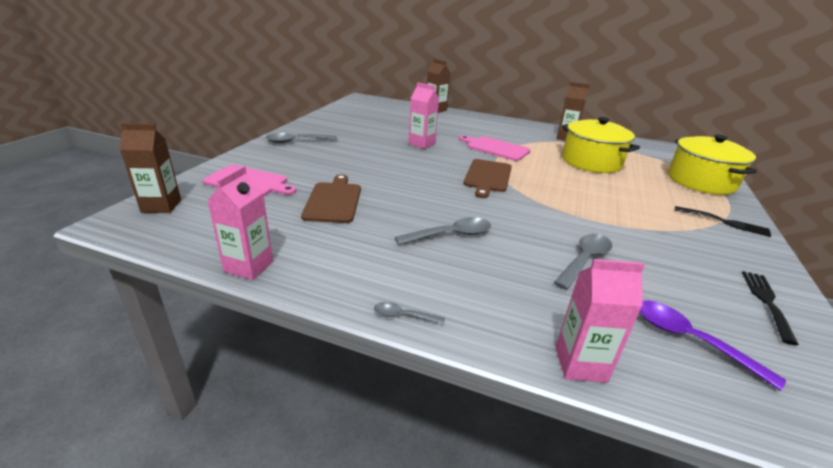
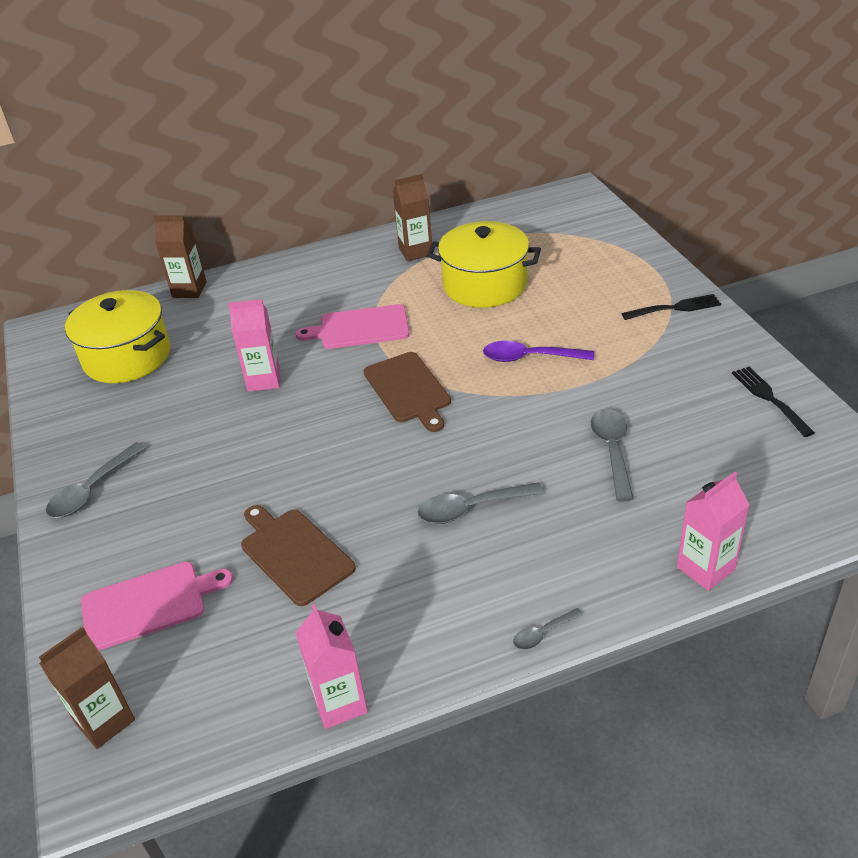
camera: 35 degrees left, 10 degrees up
grey spoon [395,217,491,245] -> grey spoon turned 135 degrees counterclockwise [418,482,544,524]
purple spoon [640,300,786,391] -> purple spoon moved to [483,341,594,362]
yellow pot [668,134,757,195] -> yellow pot moved to [65,290,170,383]

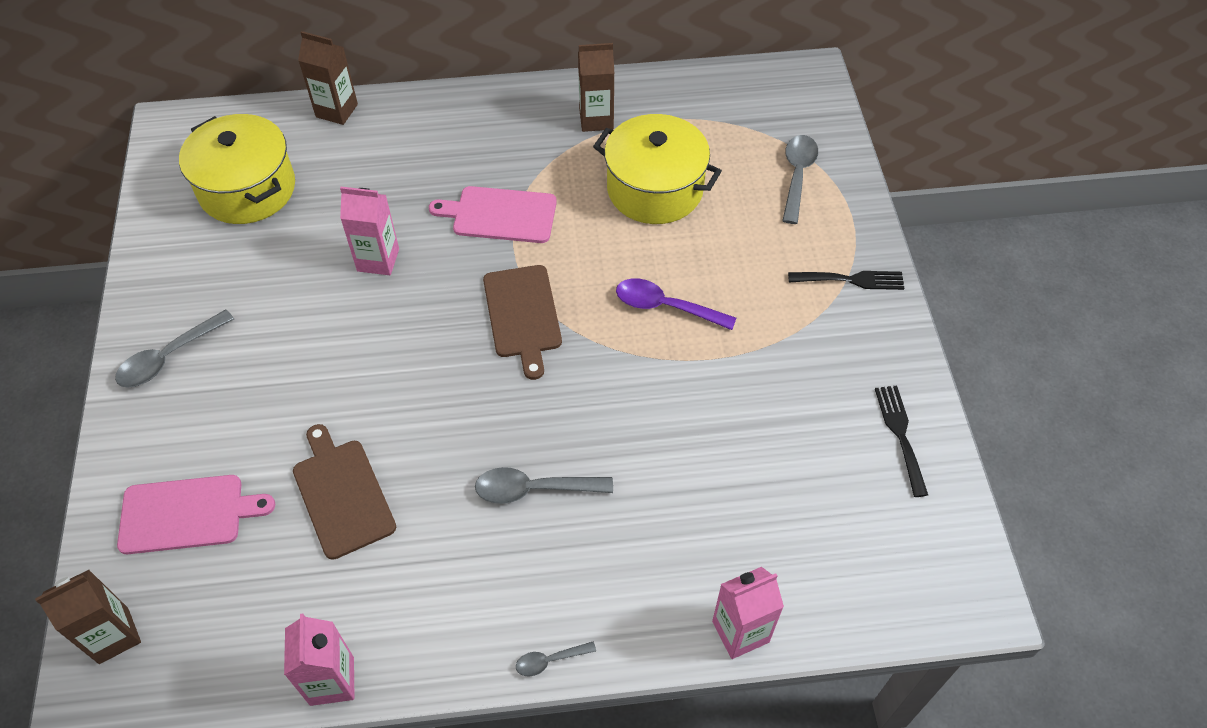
camera: 10 degrees right, 15 degrees up
grey spoon [591,409,634,501] -> grey spoon moved to [782,135,818,224]

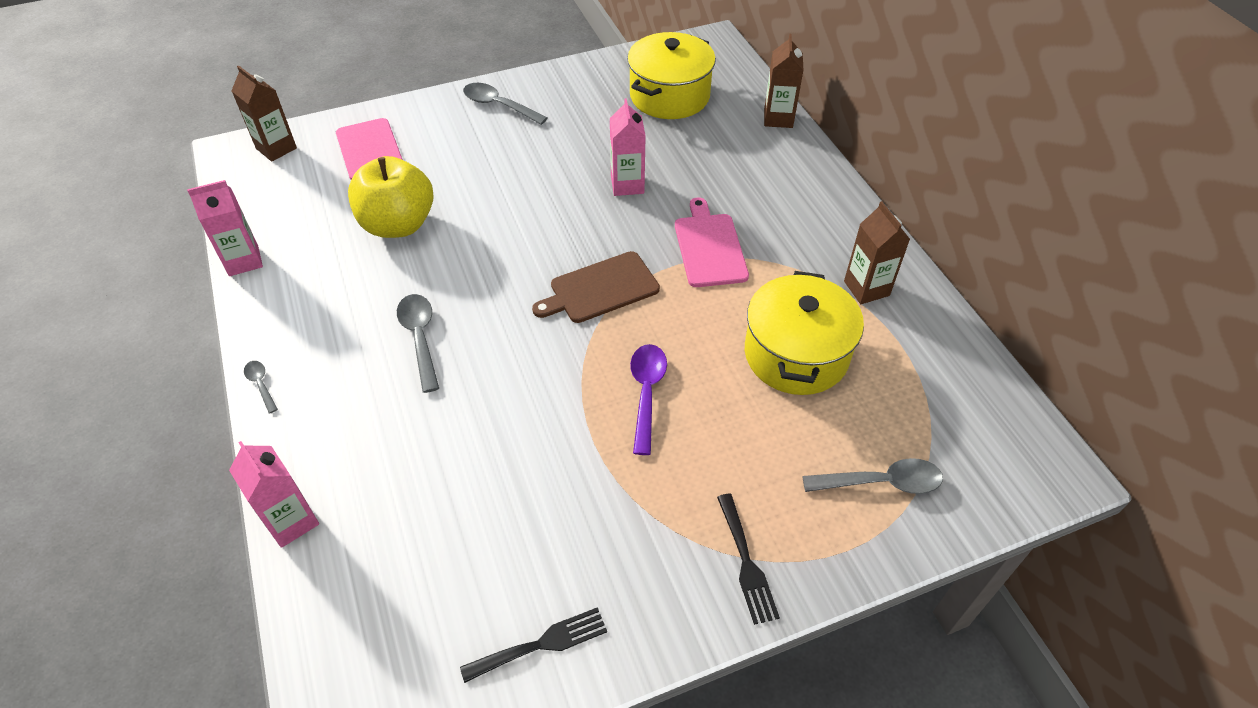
camera: 75 degrees right, 5 degrees down
brown cutting board [293,424,396,560] -> yellow apple [348,156,434,238]

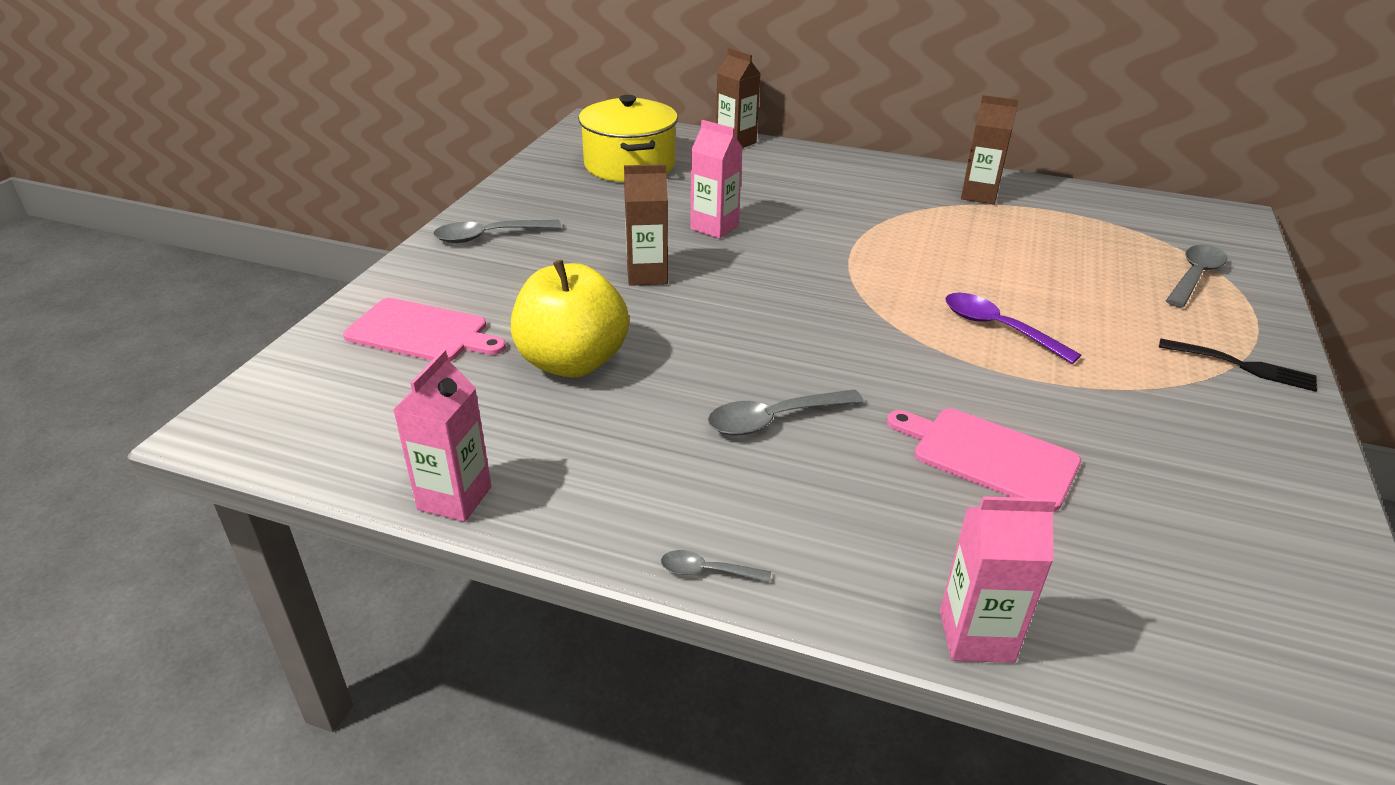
camera: 50 degrees left, 15 degrees down
brown carton [232,65,297,162] -> brown carton moved to [624,164,668,286]
grey spoon [397,294,439,393] -> grey spoon turned 45 degrees counterclockwise [708,389,864,435]
black fork [460,607,607,683] -> none
brown cutting board [532,251,660,323] -> none
pink cutting board [675,197,749,287] -> pink cutting board moved to [887,408,1081,511]
yellow pot [745,271,864,395] -> none

